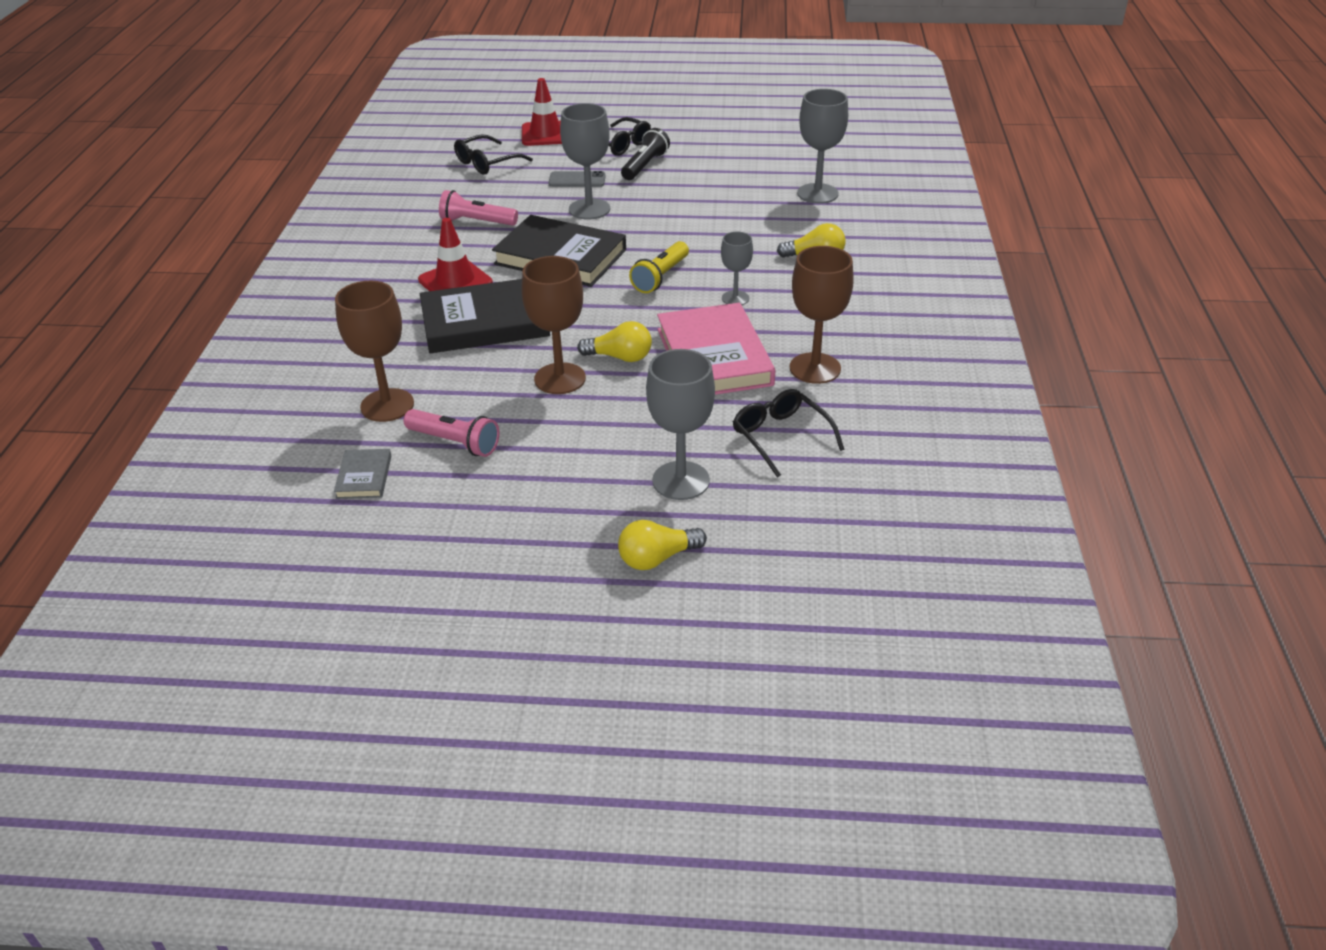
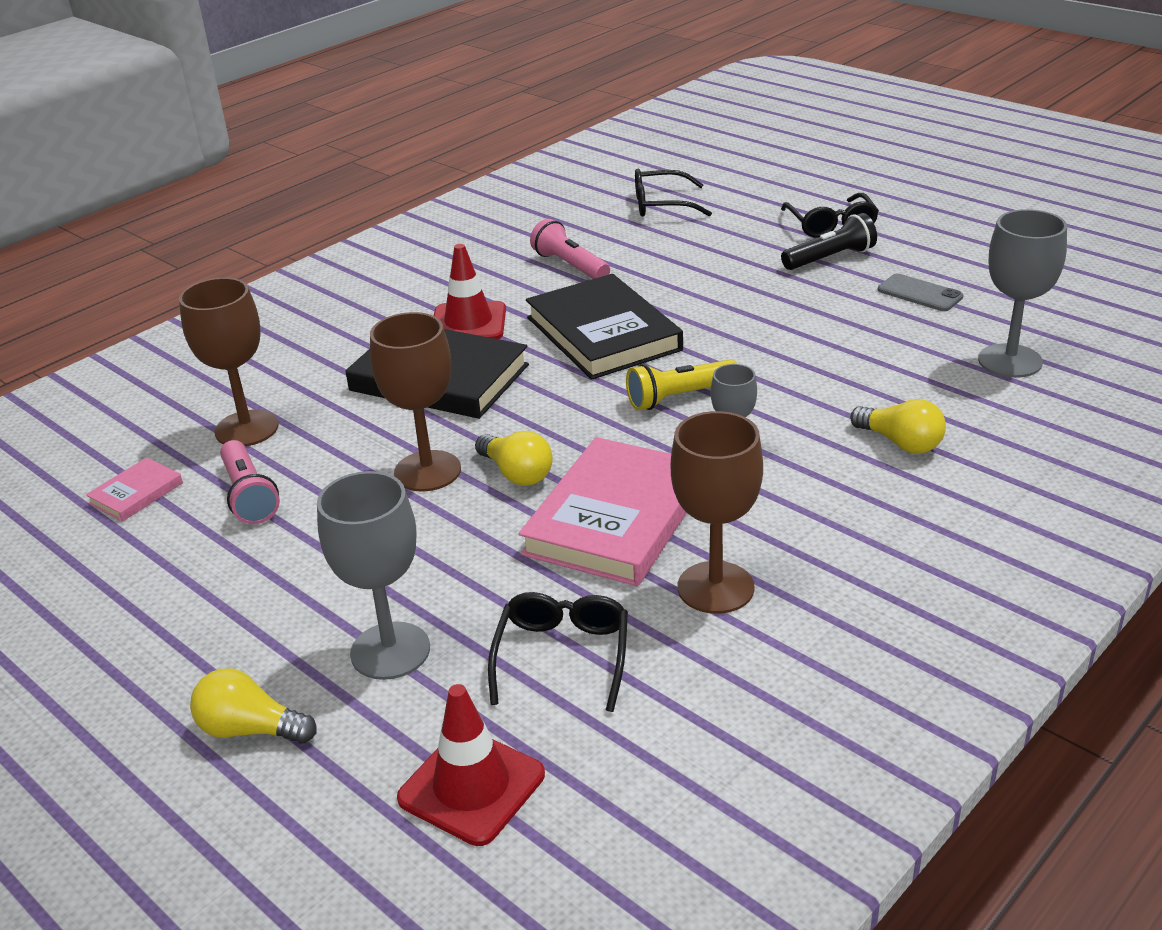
camera: 40 degrees right, 5 degrees down
grey book [334,449,391,499] -> pink book [86,457,183,522]
red traffic cone [522,78,562,146] -> red traffic cone moved to [397,684,545,846]
grey phone [548,171,606,187] -> grey phone moved to [878,274,963,311]
grey goblet [560,103,610,219] -> none

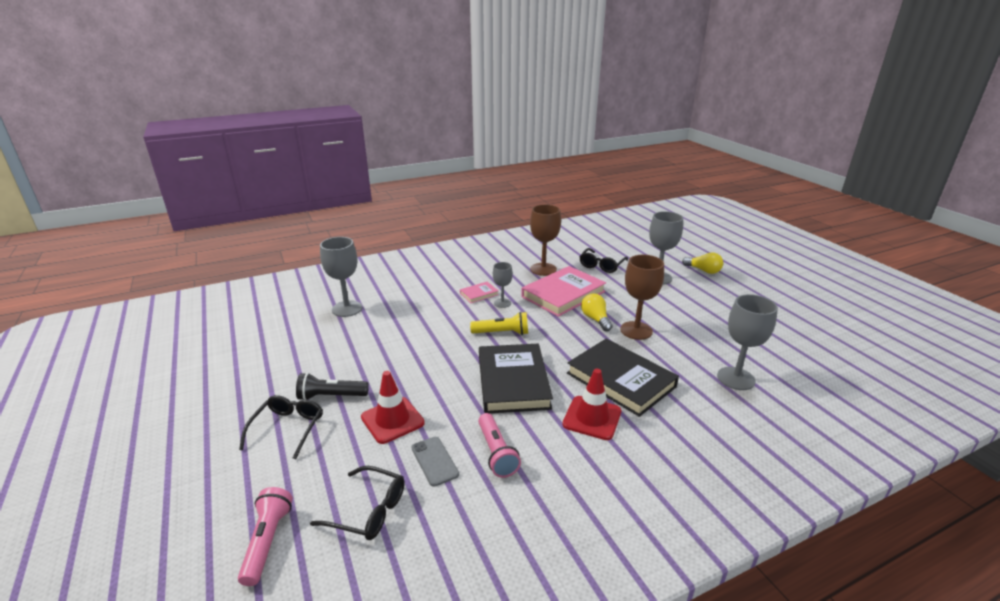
camera: 160 degrees left, 5 degrees down
pink book [86,457,183,522] -> pink book moved to [460,282,499,303]
brown goblet [179,277,279,447] -> grey goblet [717,294,778,390]
pink flashlight [220,440,280,524] -> pink flashlight moved to [238,487,293,586]
red traffic cone [397,684,545,846] -> red traffic cone moved to [361,371,425,444]
yellow light bulb [850,399,946,454] -> none
grey phone [878,274,963,311] -> grey phone moved to [412,437,459,487]

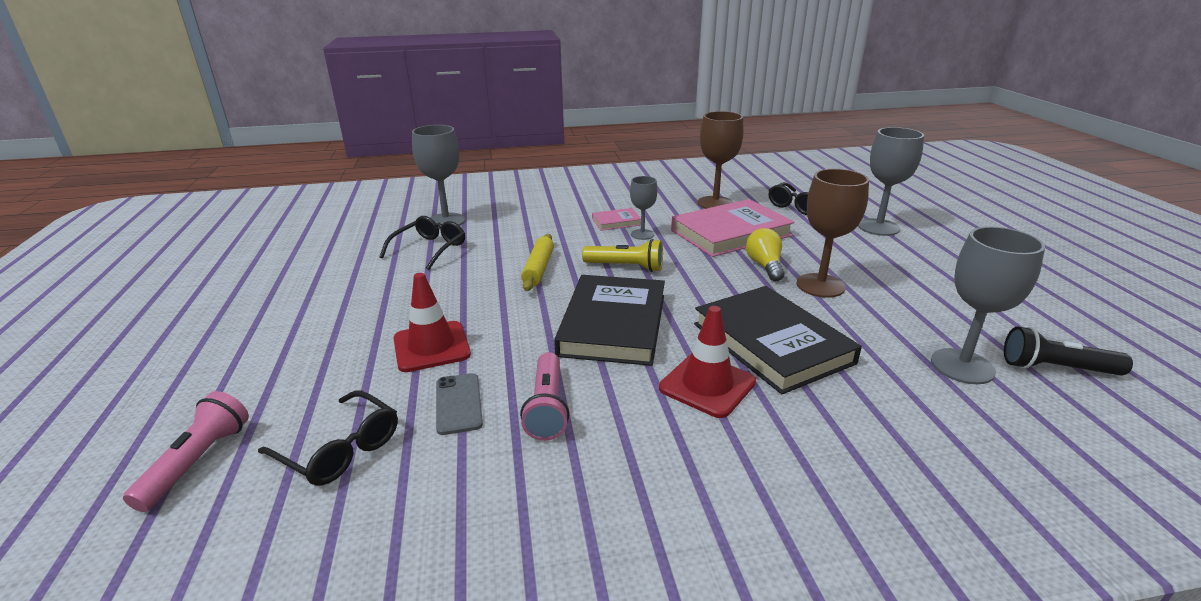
camera: 15 degrees right, 0 degrees up
black glasses [239,395,323,459] -> black glasses moved to [379,216,465,270]
black flashlight [296,373,369,400] -> black flashlight moved to [1004,327,1133,376]
yellow light bulb [682,252,723,274] -> none
none -> yellow rolling pin [521,234,554,291]

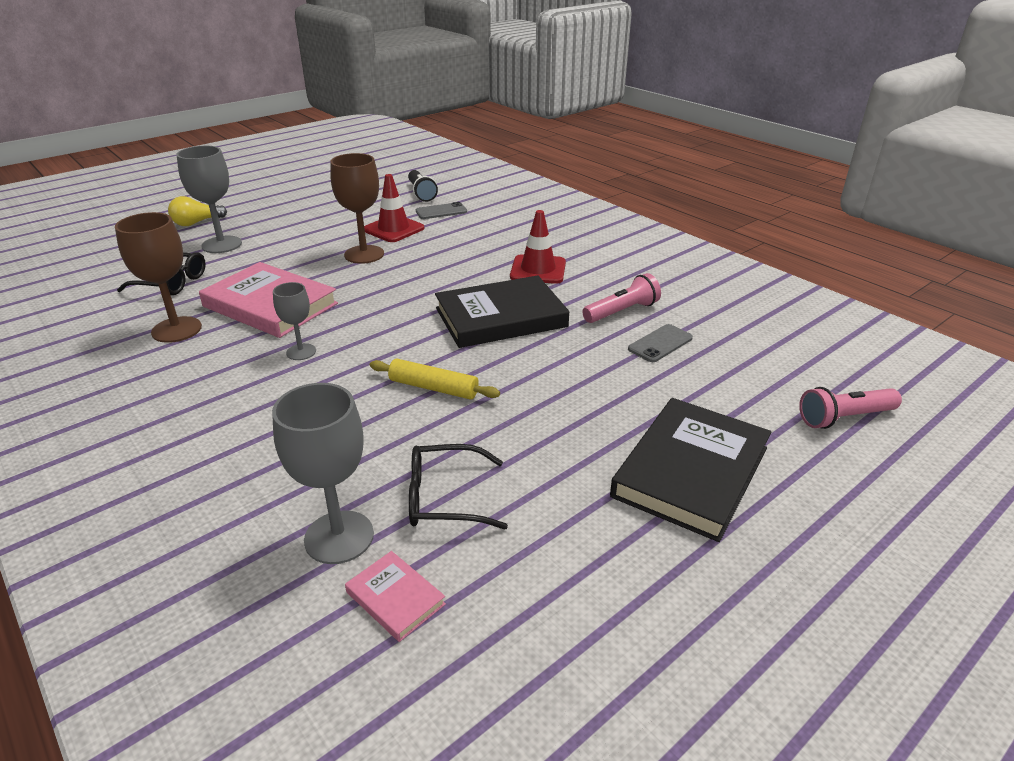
camera: 120 degrees left, 5 degrees up
black glasses [258,391,398,486] -> none
red traffic cone [393,273,471,372] -> red traffic cone moved to [364,174,425,242]
yellow rolling pin [521,234,554,291] -> yellow rolling pin turned 45 degrees clockwise [370,359,500,399]
yellow flashlight [582,239,663,272] -> none
pink book [592,208,641,231] -> pink book moved to [345,551,446,642]
black book [694,286,862,394] -> black book moved to [610,398,771,542]
yellow light bulb [746,228,784,281] -> yellow light bulb moved to [168,196,227,226]
grey goblet [931,226,1045,384] -> grey phone [416,202,467,219]

